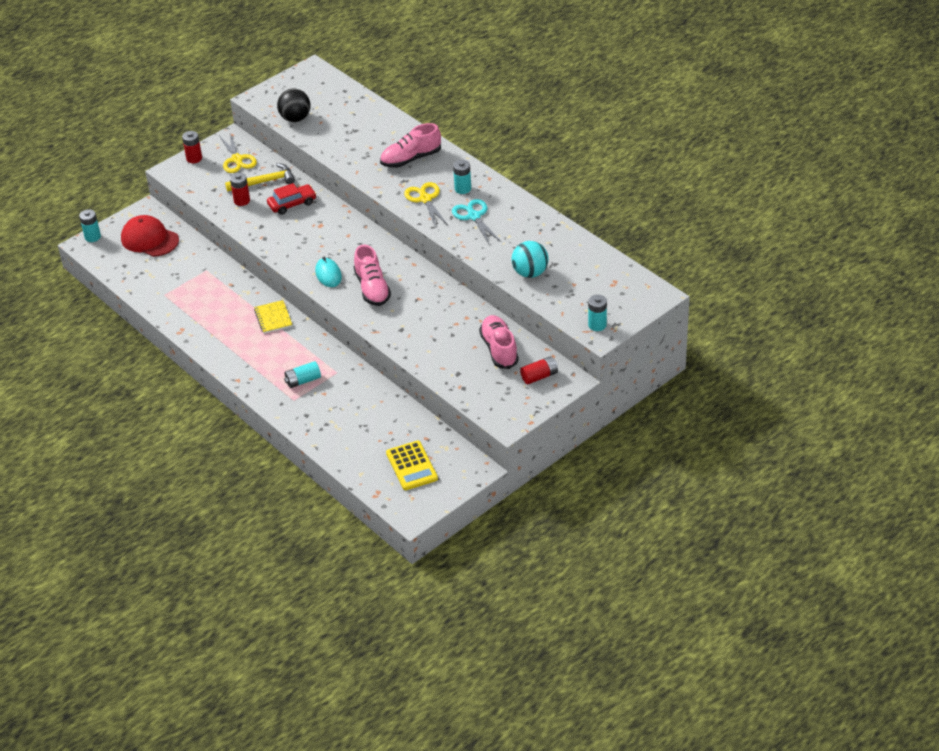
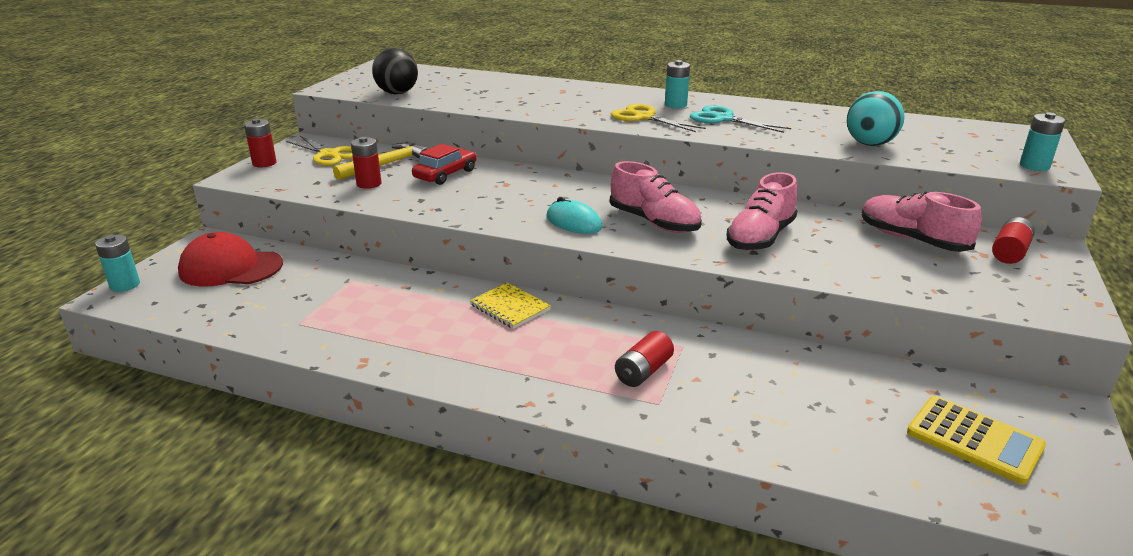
camera: 30 degrees left, 15 degrees down
turquoise battery [284,361,321,388] -> red battery [615,331,674,387]
pink shoe [380,123,441,168] -> pink shoe moved to [727,172,797,251]

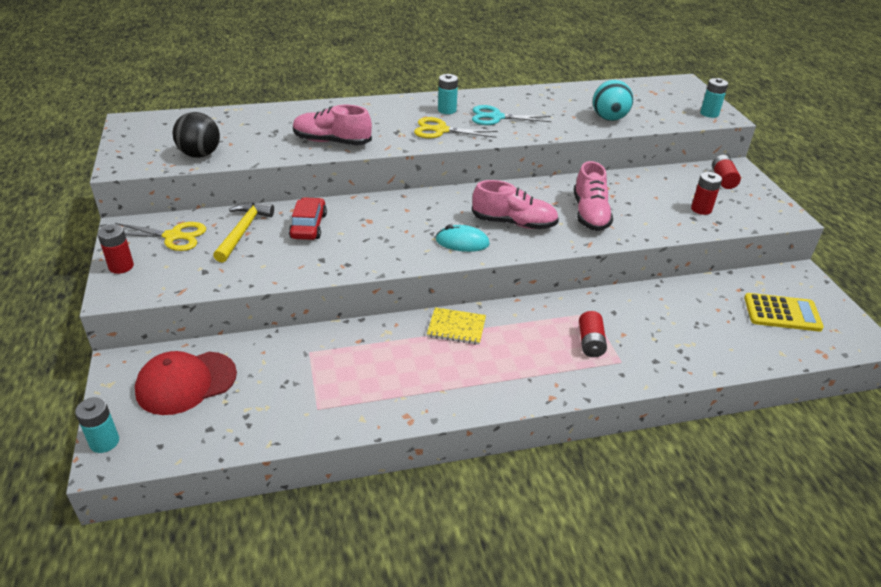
camera: 35 degrees left, 10 degrees up
red battery [351,137,382,189] -> red battery moved to [691,172,722,215]
pink shoe [861,191,982,252] -> pink shoe moved to [293,105,372,146]

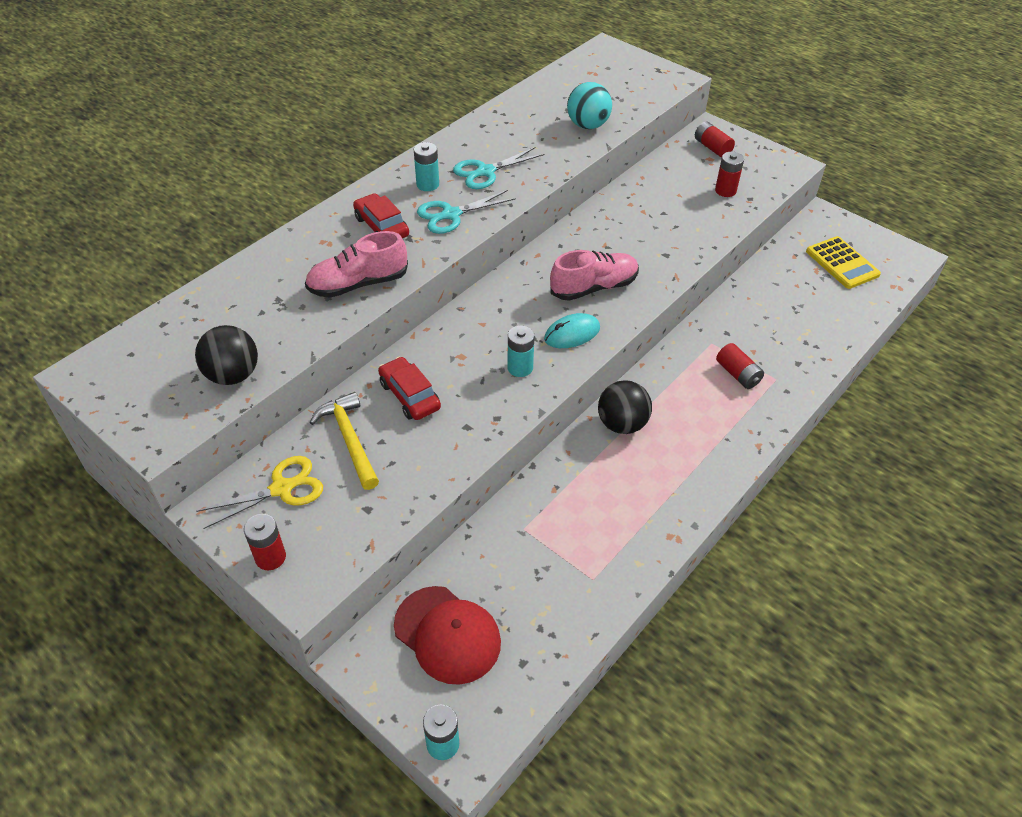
camera: 35 degrees left, 10 degrees up
red cap [135,351,237,415] -> red cap turned 75 degrees counterclockwise [394,586,501,685]
yellow scissors [414,117,498,138] -> turquoise scissors [417,190,516,234]
yellow notebook [427,307,486,345] -> black ball [598,380,652,434]
pink shoe [574,161,613,231] -> none
turquoise battery [700,78,728,118] -> turquoise battery moved to [507,326,535,377]
yellow calculator [744,293,824,332] -> yellow calculator turned 90 degrees clockwise [806,236,881,289]
none -> red car [353,193,409,238]

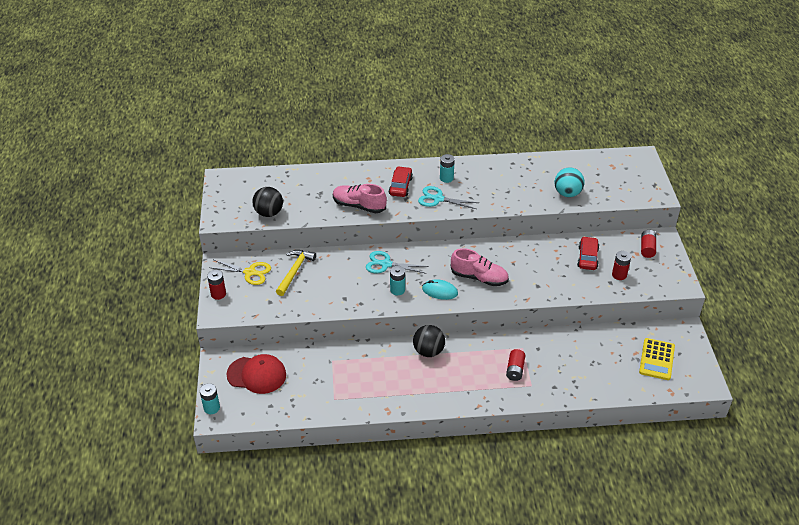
camera: 45 degrees right, 5 degrees down
red car [378,357,441,420] -> red car moved to [577,236,599,270]
red cap [394,586,501,685] -> red cap turned 75 degrees counterclockwise [227,354,286,394]
turquoise scissors [453,147,545,189] -> turquoise scissors moved to [366,251,428,274]

